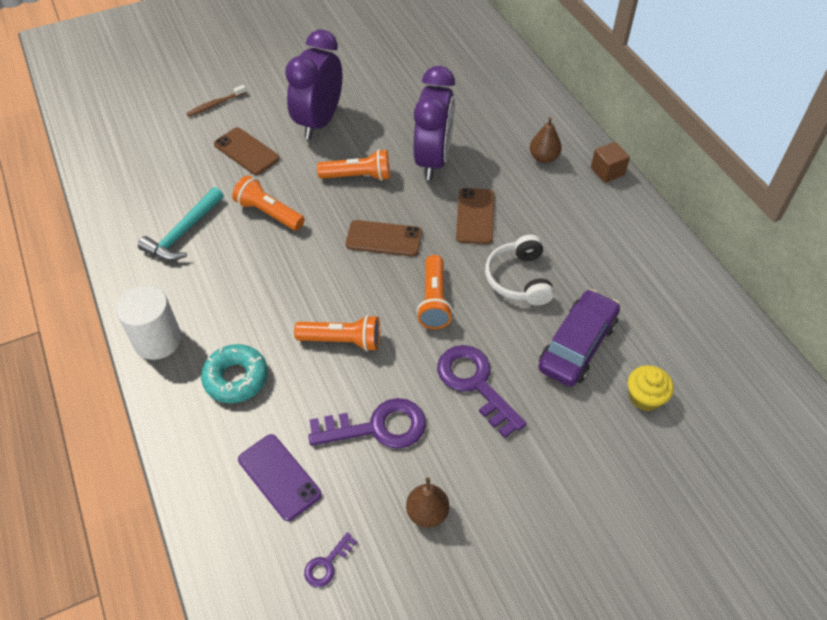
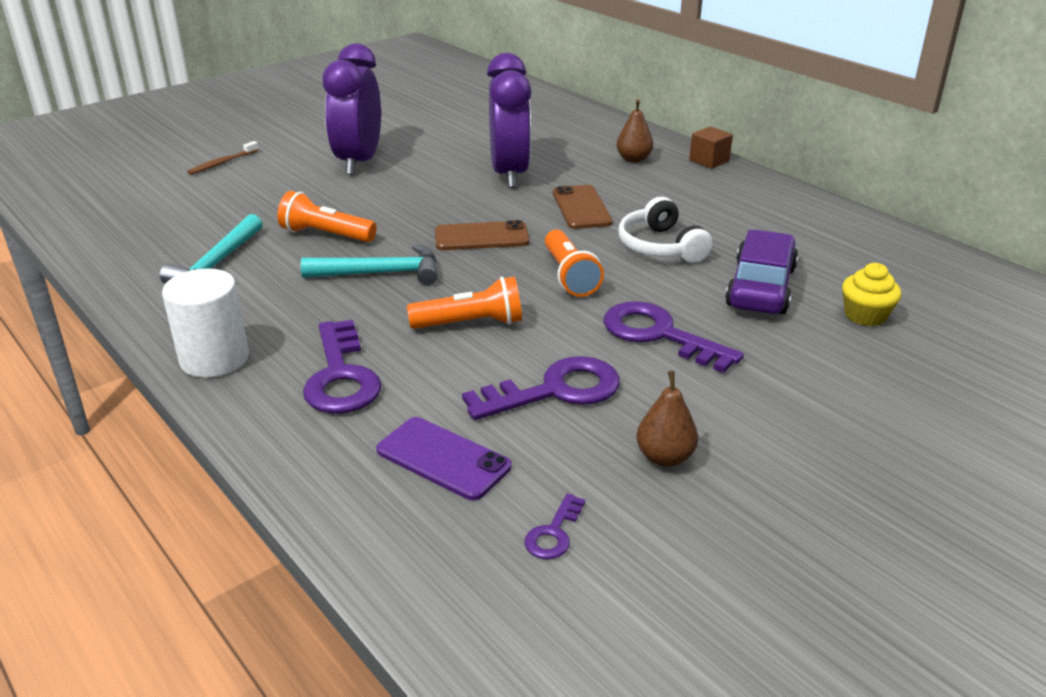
camera: 15 degrees left, 20 degrees down
turquoise donut [201,344,268,403] -> purple key [303,320,382,414]
brown phone [214,127,280,175] -> none
orange flashlight [317,149,390,181] -> none
none -> turquoise hammer [301,244,438,285]

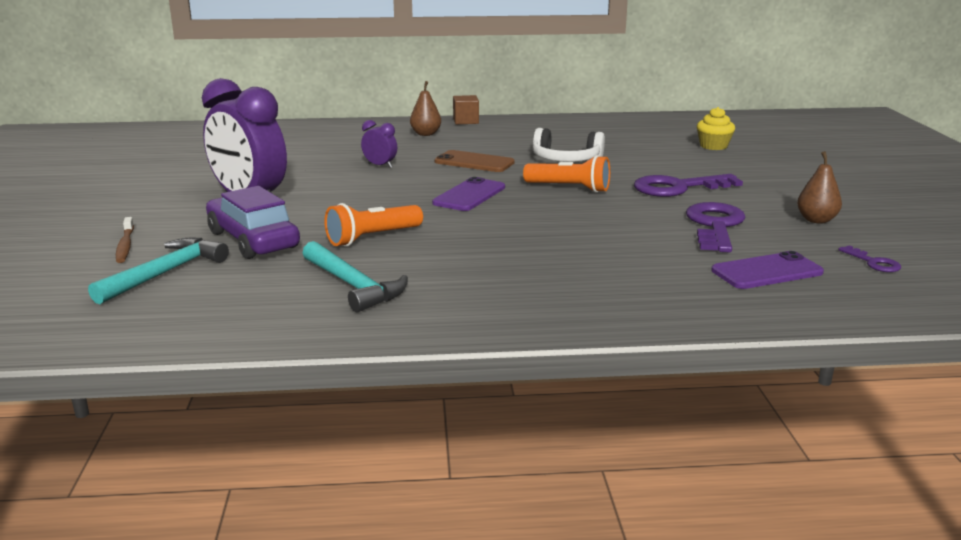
camera: 55 degrees left, 10 degrees down
white cylinder [162,269,249,378] -> none
turquoise hammer [301,244,438,285] -> turquoise hammer moved to [88,237,229,304]
purple key [303,320,382,414] -> none
orange flashlight [407,276,522,329] -> none
brown phone [435,220,530,250] -> purple phone [432,177,505,211]
purple clock [487,53,531,188] -> purple clock [361,120,397,168], size x0.43
purple car [725,229,798,314] -> purple car moved to [206,186,300,259]

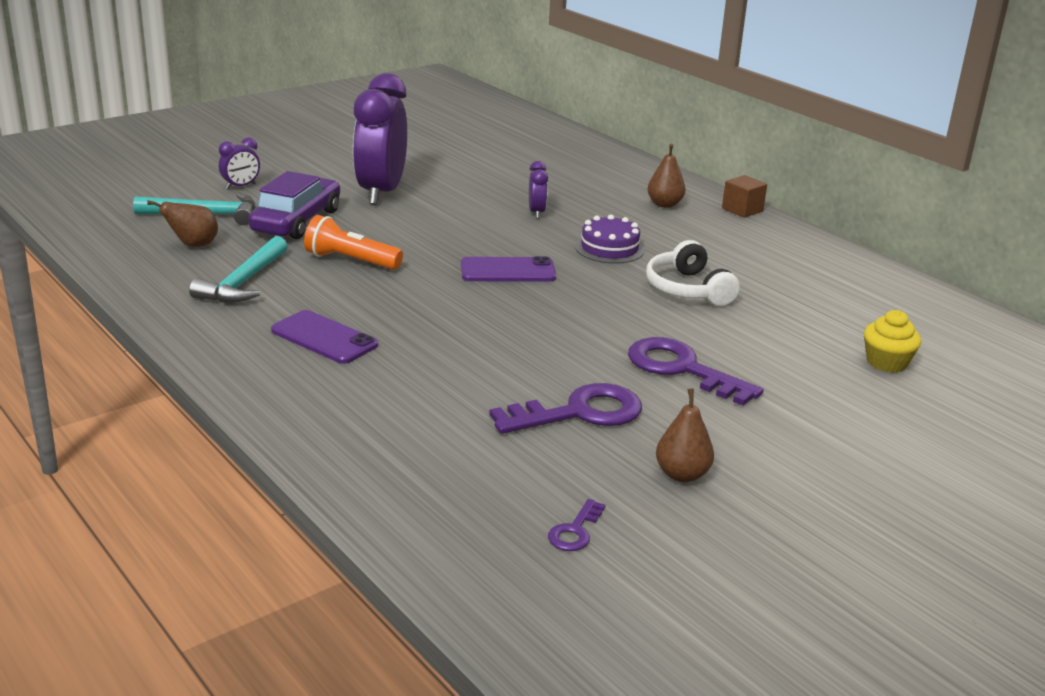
camera: 55 degrees right, 5 degrees up
brown toothbrush [116,217,134,263] -> purple clock [219,137,260,189]
brown phone [434,150,515,172] -> purple cake [575,215,645,264]
orange flashlight [523,155,610,193] -> none
purple phone [711,251,824,289] -> purple phone moved to [271,310,378,364]
none -> brown pear [147,200,218,247]

